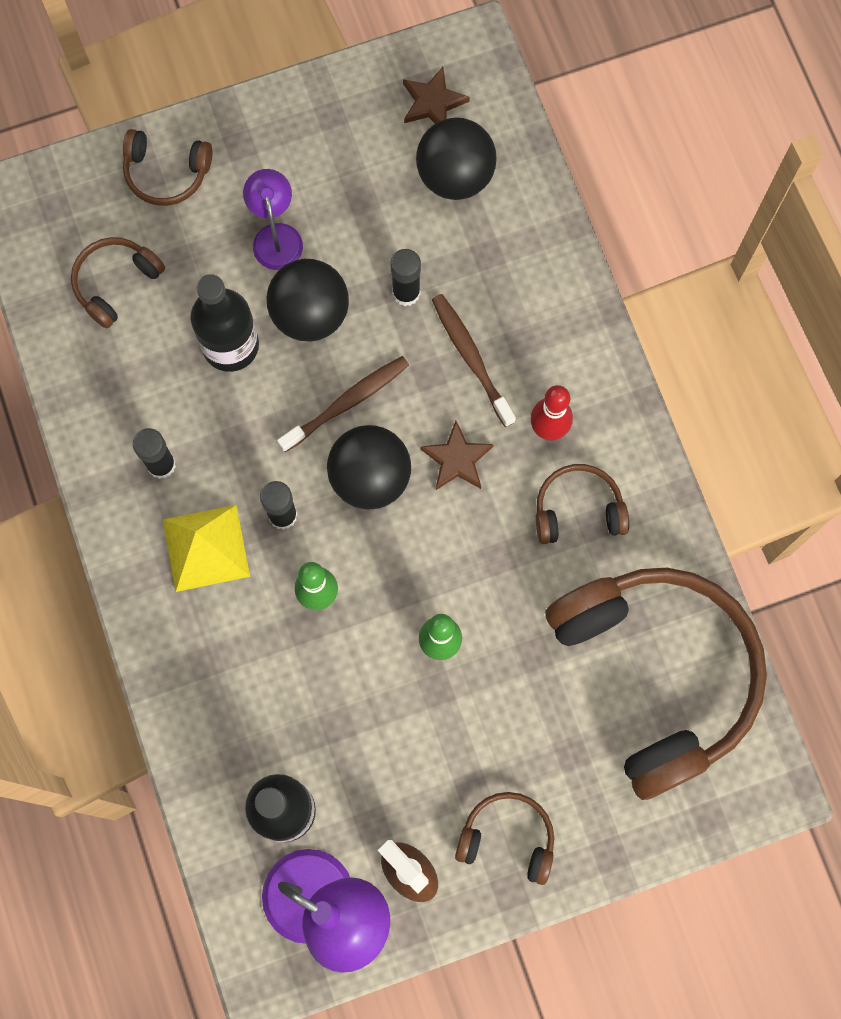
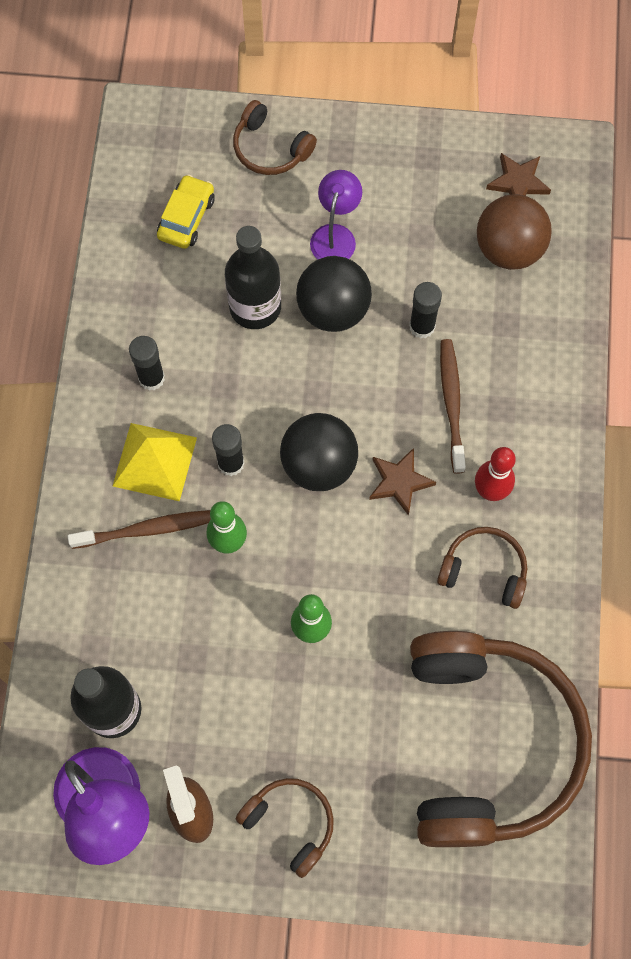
camera: 25 degrees right, 5 degrees down
brown headphones [71,237,165,329] -> yellow car [157,174,215,249]
brown toothbrush [277,356,409,452] -> brown toothbrush moved to [68,510,211,549]
black ball [416,117,497,200] -> brown ball [477,194,552,270]

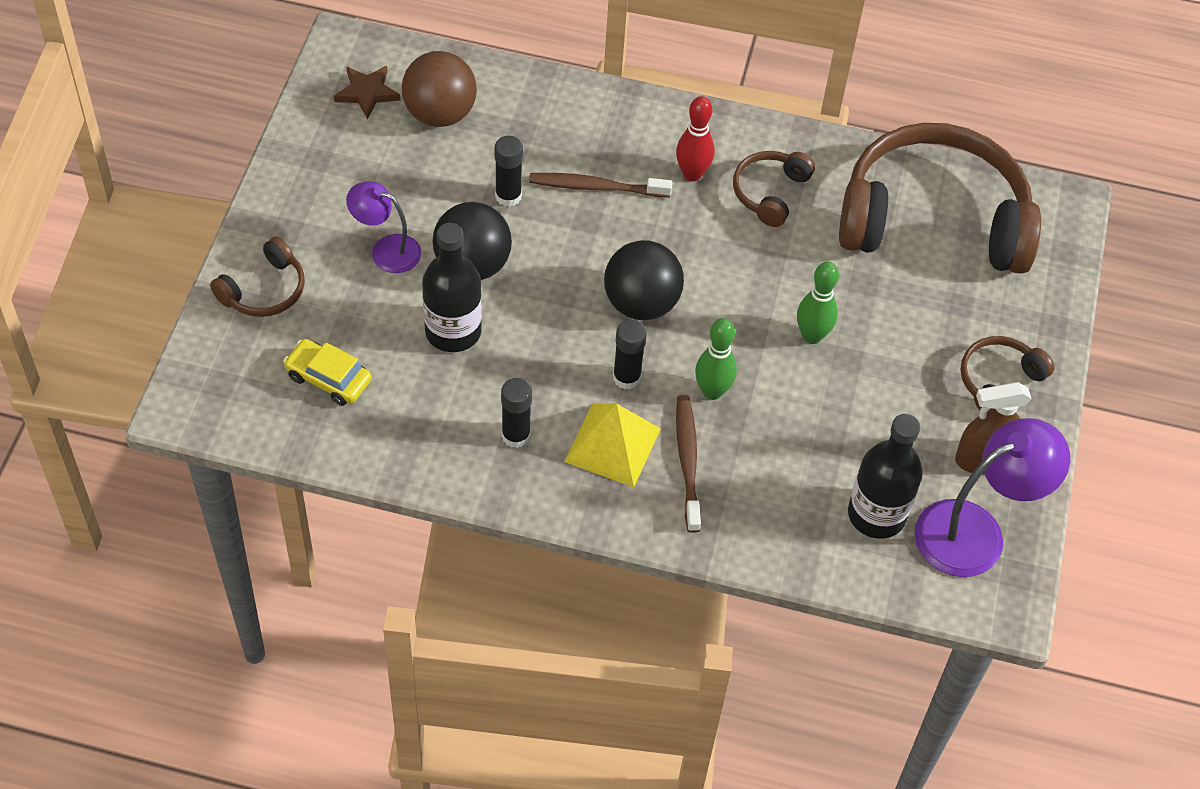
camera: 85 degrees left, 15 degrees down
brown star [369,448,436,516] -> none

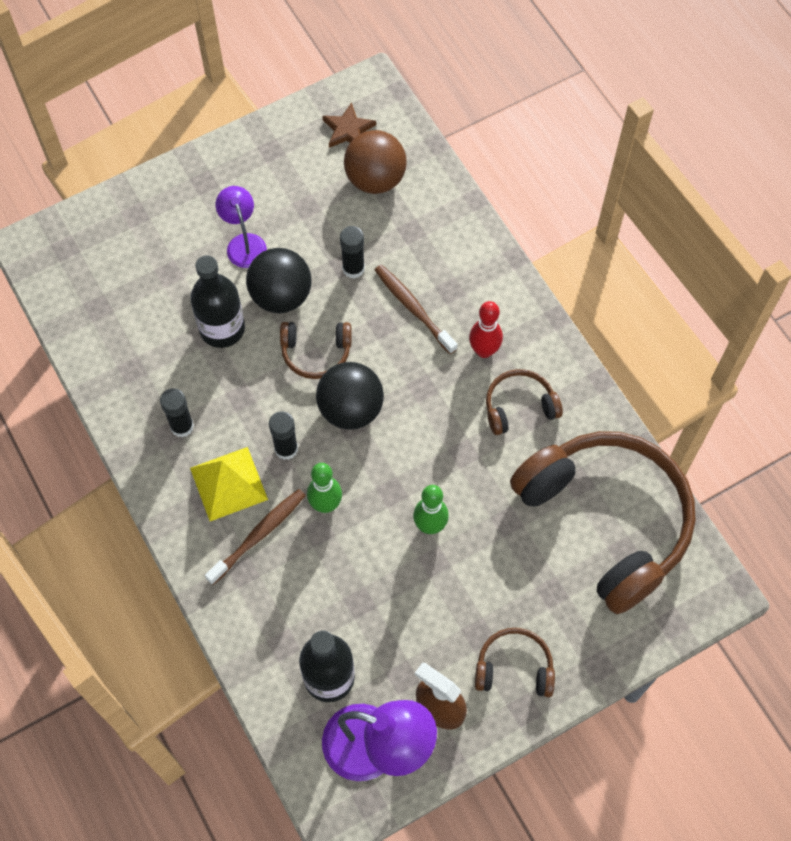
camera: 50 degrees right, 10 degrees up
brown headphones [210,236,305,317] -> brown headphones moved to [280,322,352,379]
yellow car [283,339,372,406] -> none

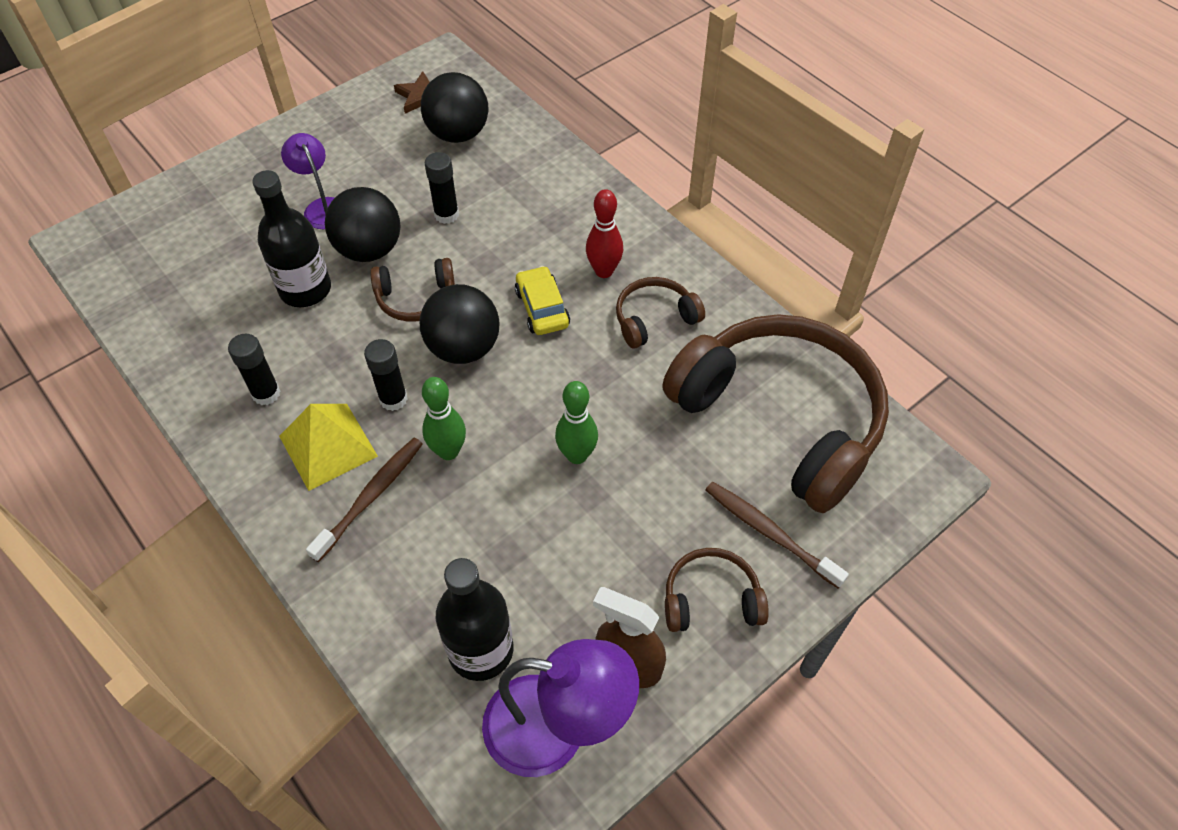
camera: 10 degrees left, 10 degrees down
brown ball [344,130,407,194] -> black ball [421,72,488,143]
brown toothbrush [375,264,457,354] -> brown toothbrush moved to [706,482,849,589]
none -> yellow car [515,266,570,335]

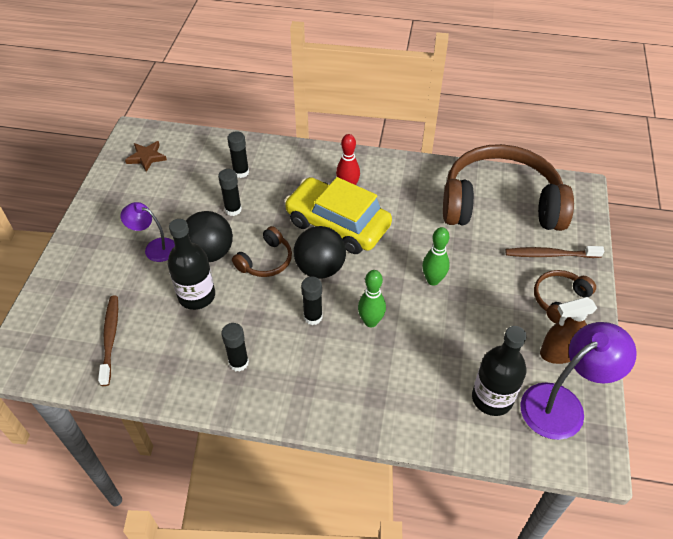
camera: 40 degrees left, 5 degrees down
yellow pyramid [279,404,378,491] -> none
brown toothbrush [306,438,423,562] -> brown toothbrush moved to [98,295,118,386]
black ball [421,72,488,143] -> none
yellow car [515,266,570,335] -> yellow car [284,177,392,254], size x2.01
brown headphones [616,277,705,348] -> none
none -> black glue stick [227,131,249,178]

